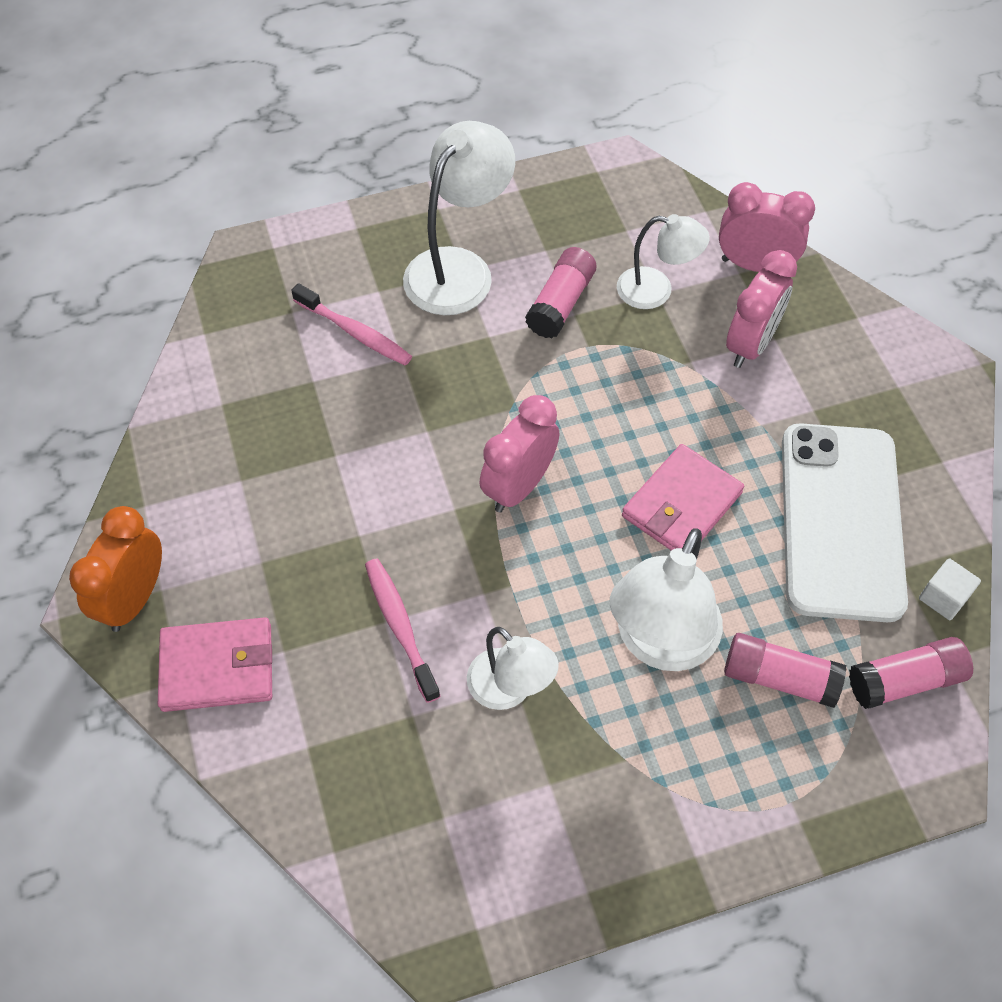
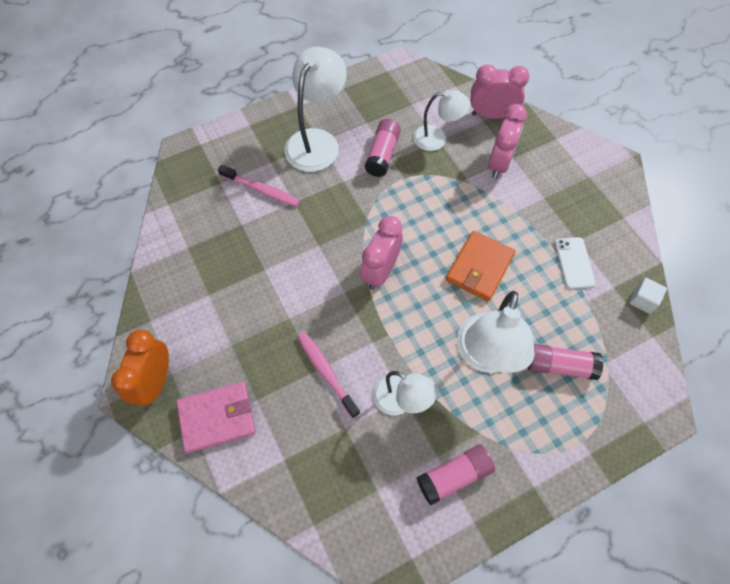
camera: 10 degrees left, 5 degrees up
pink wallet [622,444,744,551] -> orange wallet [446,231,515,301]
white phone [782,423,908,622] -> white phone [555,237,596,289], size x0.43
pink glue stick [849,637,973,709] -> pink glue stick moved to [417,445,495,505]

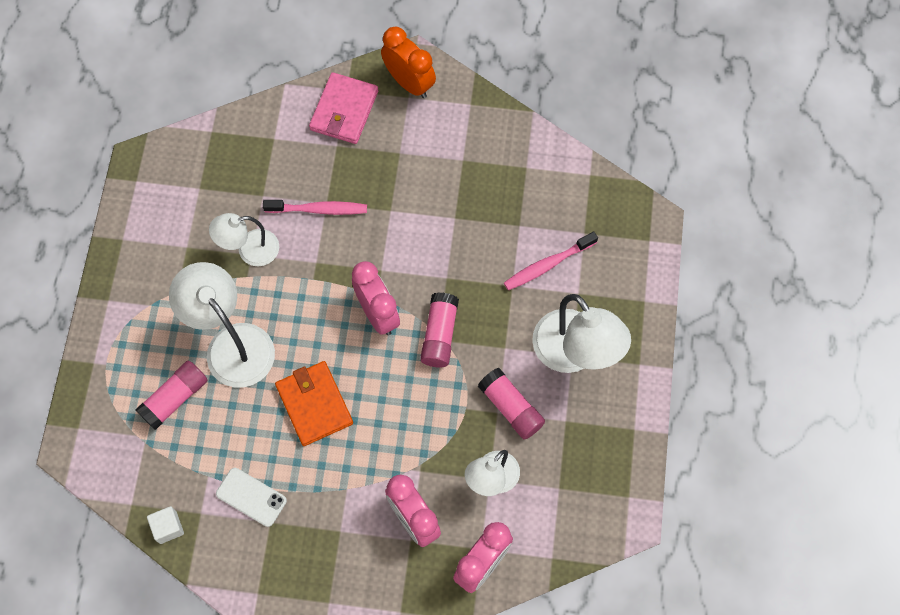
camera: 125 degrees right, 5 degrees up
pink glue stick [417,445,495,505] -> pink glue stick moved to [420,292,459,367]

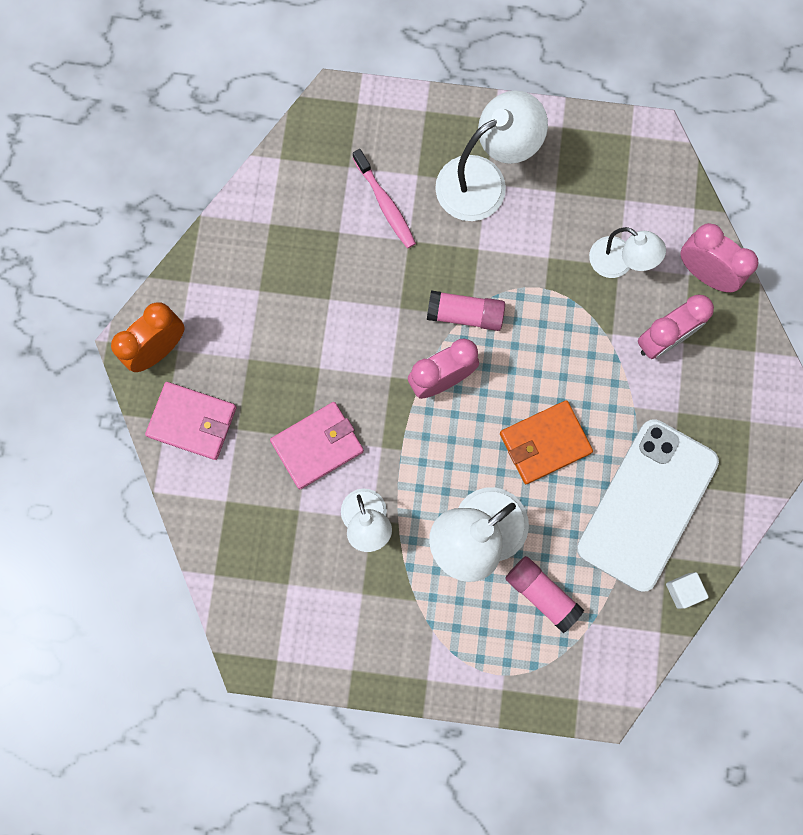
camera: 90 degrees left, 10 degrees up
white phone [216,468,287,527] -> white phone [577,419,719,592], size x2.31
pink toothbrush [263,200,367,215] -> pink wallet [270,402,364,489]
pink glue stick [478,368,545,440] -> none

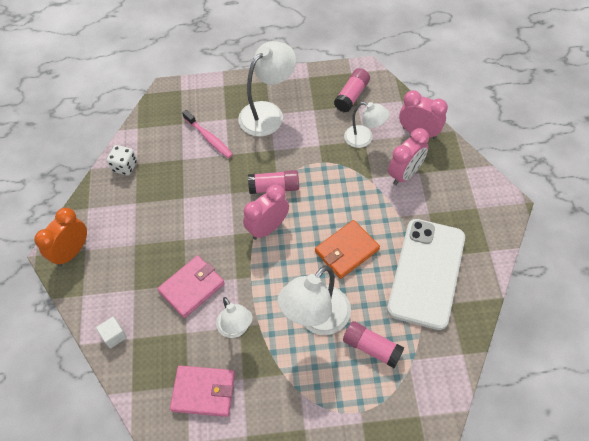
camera: 10 degrees left, 20 degrees down
pink wallet [145,382,236,460] -> pink wallet moved to [170,365,235,417]
white cube [666,572,709,609] -> white cube moved to [96,317,127,349]
none -> white dice [107,145,137,176]
none -> pink glue stick [334,68,370,113]

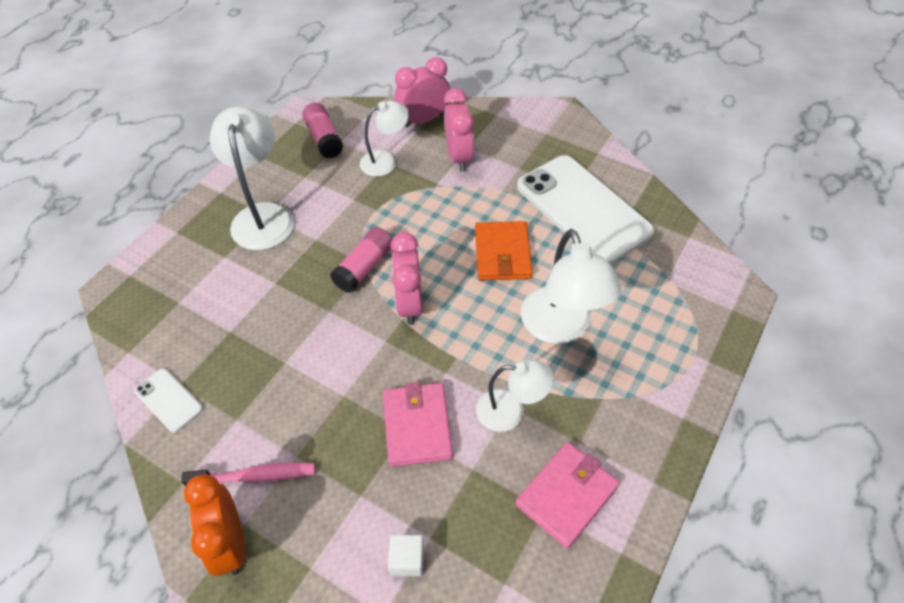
camera: 55 degrees left, 5 degrees down
white dice [107,145,137,176] -> white phone [134,368,203,433]
pink toothbrush [182,110,233,158] -> pink toothbrush moved to [181,462,315,486]
pink glue stick [343,321,404,368] -> none

